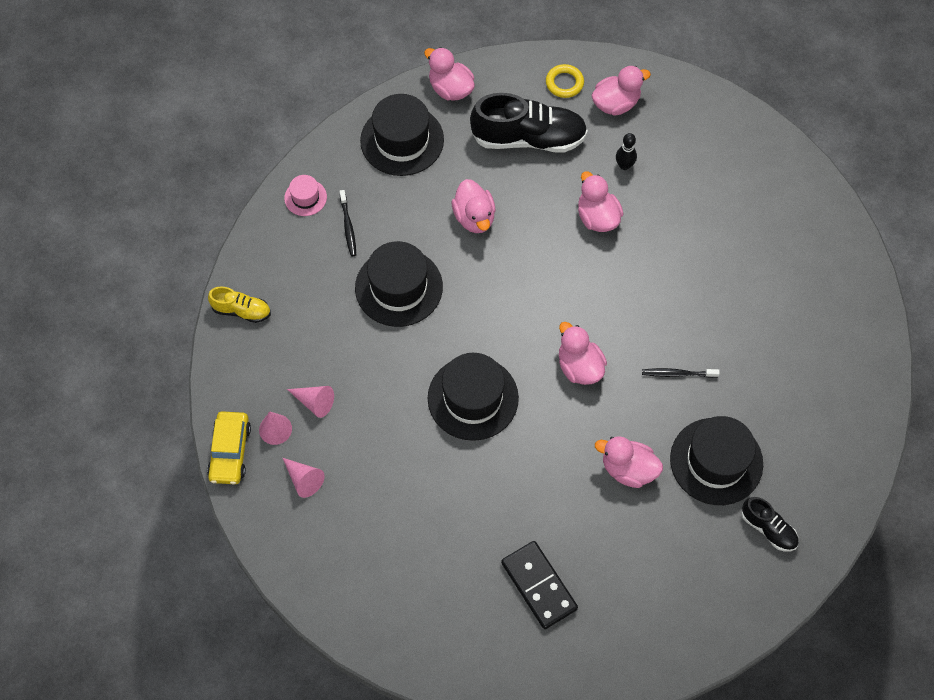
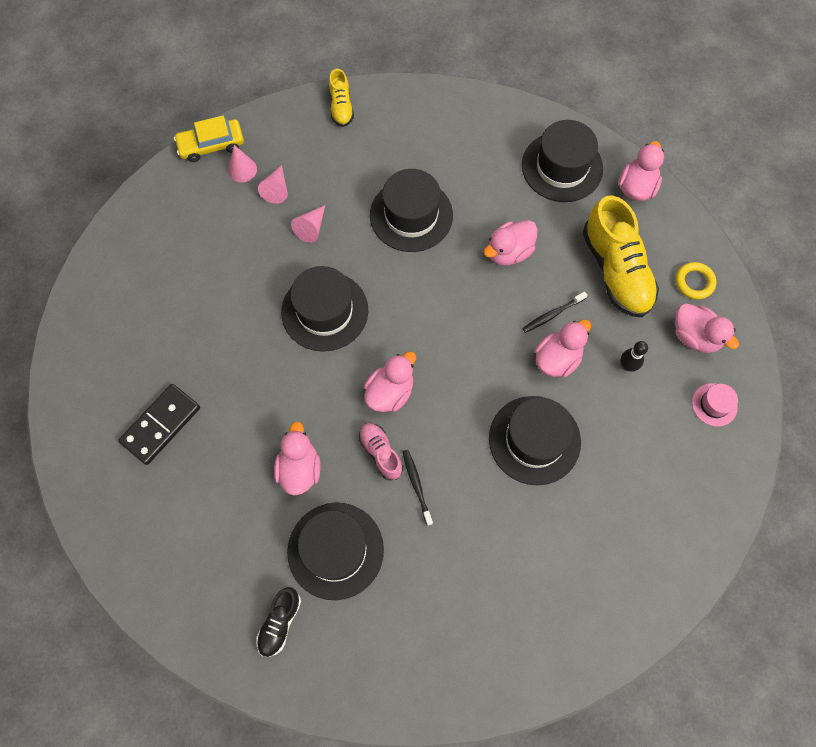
camera: 70 degrees right, 5 degrees up
pink cone [283,458,325,498] -> pink cone moved to [291,205,325,243]
pink hat [284,175,327,216] -> pink hat moved to [692,383,738,427]
black toothbrush [339,190,356,257] -> black toothbrush moved to [522,291,587,333]
black shoe [470,93,588,153] -> yellow shoe [583,195,659,317]
none -> pink shoe [359,423,403,480]
none -> black hat [489,396,581,485]

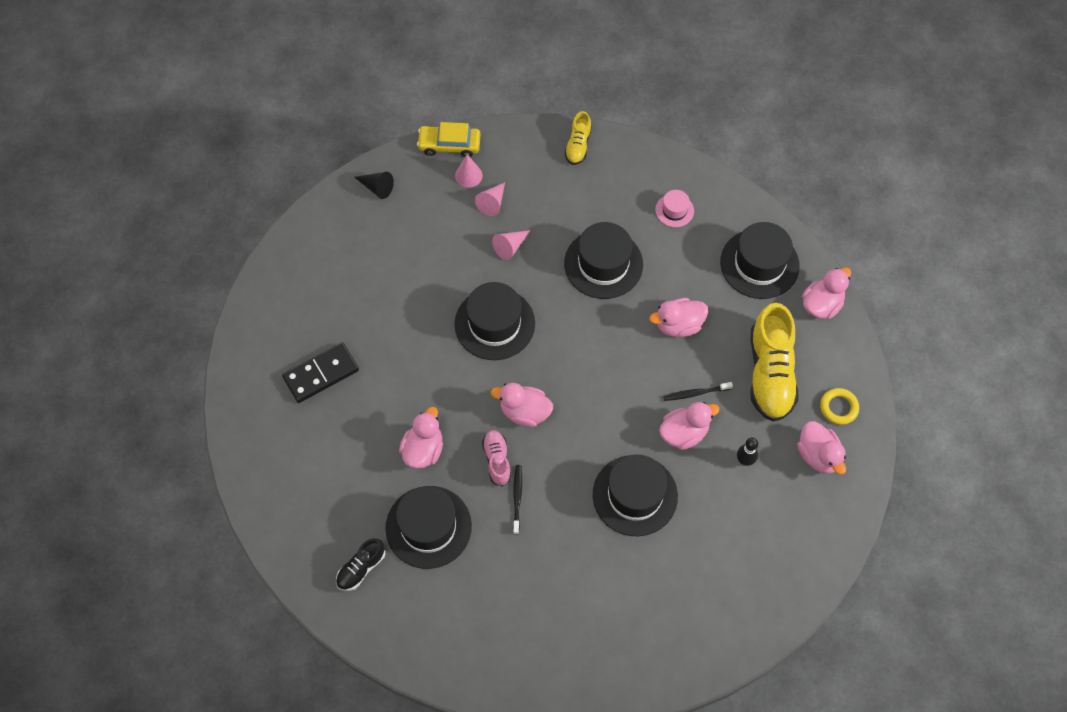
camera: 20 degrees right, 5 degrees down
pink duck [364,351,416,412] -> pink duck turned 135 degrees counterclockwise [491,383,553,427]
pink hat [692,383,738,427] -> pink hat moved to [655,190,694,227]
none -> black cone [354,172,394,199]

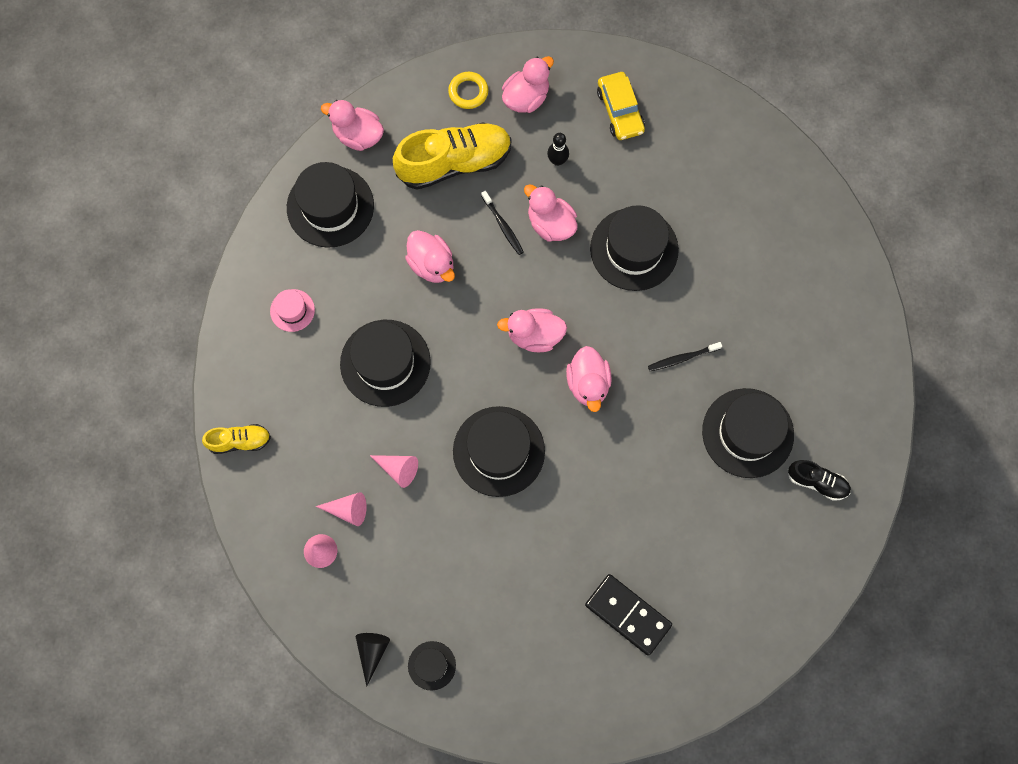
camera: 110 degrees left, 10 degrees up
pink duck [399,407,443,469] -> pink duck moved to [497,308,567,352]
yellow car [417,122,481,157] -> yellow car moved to [597,72,645,140]
pink shoe [482,430,511,487] -> none
none -> black hat [408,641,456,691]

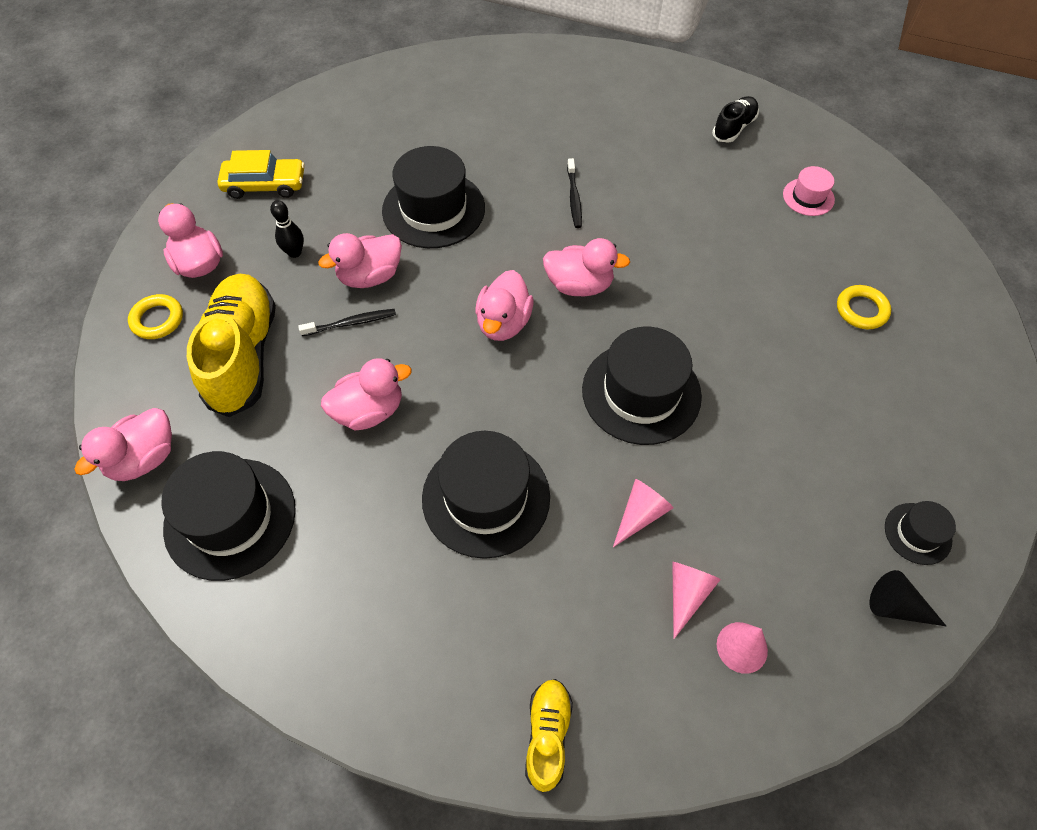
camera: 75 degrees left, 15 degrees down
pink hat [270,289,315,332] -> pink hat moved to [783,166,835,216]
black domino [585,574,672,655] -> yellow ring [837,285,891,329]
black hat [702,388,794,478] -> none

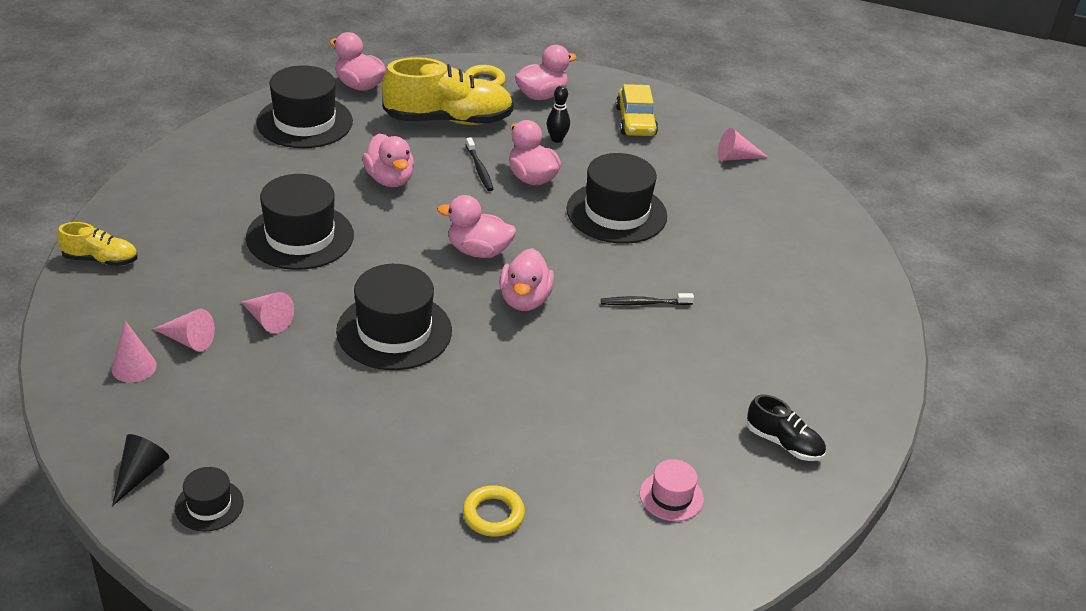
camera: 85 degrees right, 20 degrees down
none -> pink cone [718,128,769,161]

